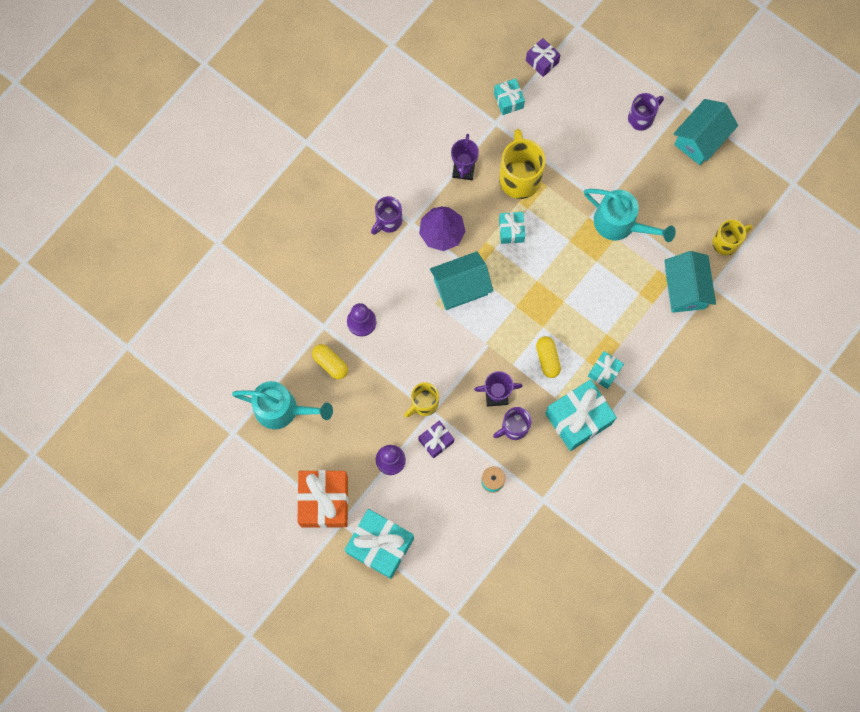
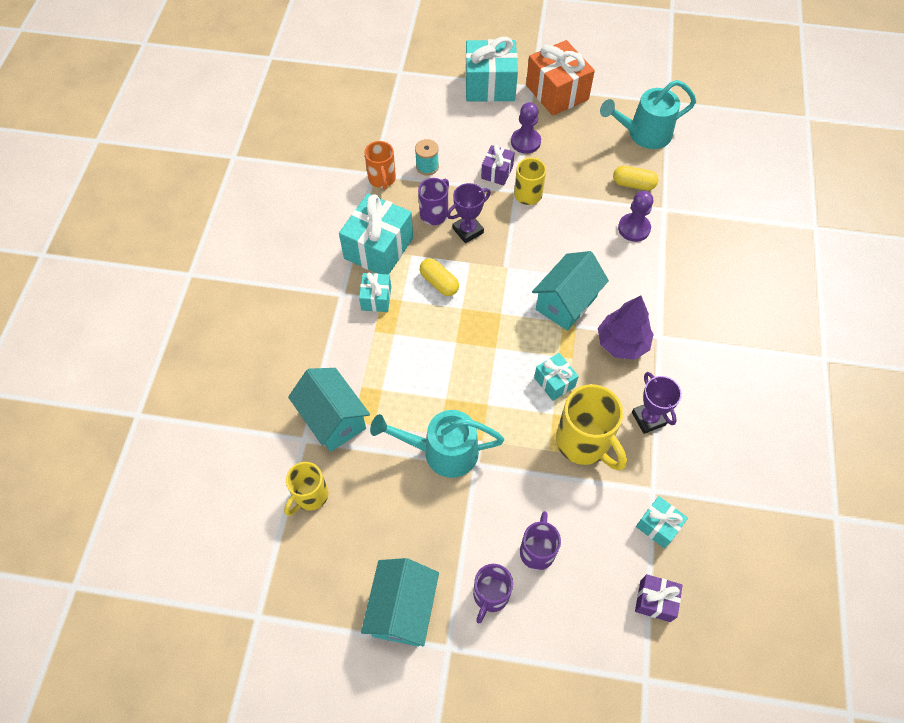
camera: 150 degrees right, 15 degrees down
purple mug [371,196,402,235] -> purple mug moved to [520,511,561,570]
none -> orange mug [364,141,396,189]

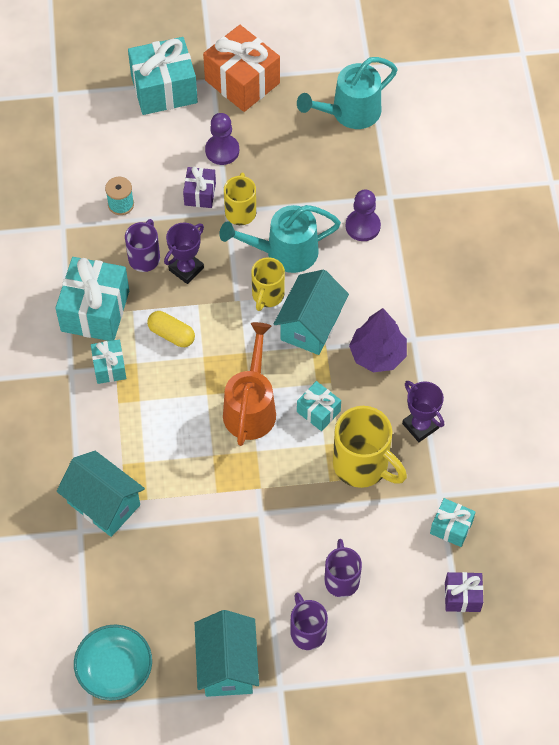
camera: 15 degrees left, 0 degrees up
yellow mug [284,462,329,516] -> yellow mug moved to [251,257,285,311]
orange mug [364,141,396,189] -> none
turquoise watering can [370,410,504,478] -> turquoise watering can moved to [219,205,341,273]
purple mug [473,564,513,623] -> purple mug turned 150 degrees clockwise [291,592,328,650]
yellow capsule [613,166,658,190] -> none
none -> turquoise bowl [74,625,152,700]
none -> orange watering can [223,322,276,446]

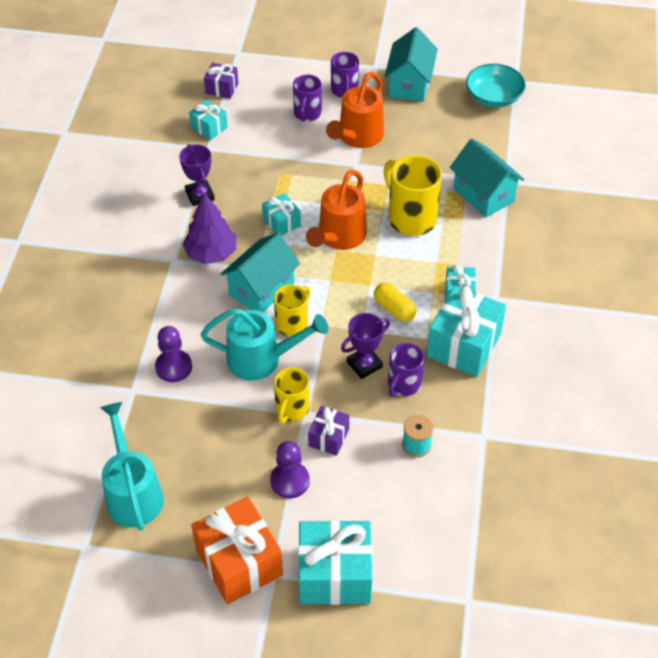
camera: 165 degrees left, 10 degrees down
turquoise watering can [297,57,397,129] -> turquoise watering can turned 90 degrees counterclockwise [100,402,164,531]
yellow mug [333,406,407,488] -> yellow mug moved to [383,155,442,236]
none -> orange watering can [326,72,384,148]

